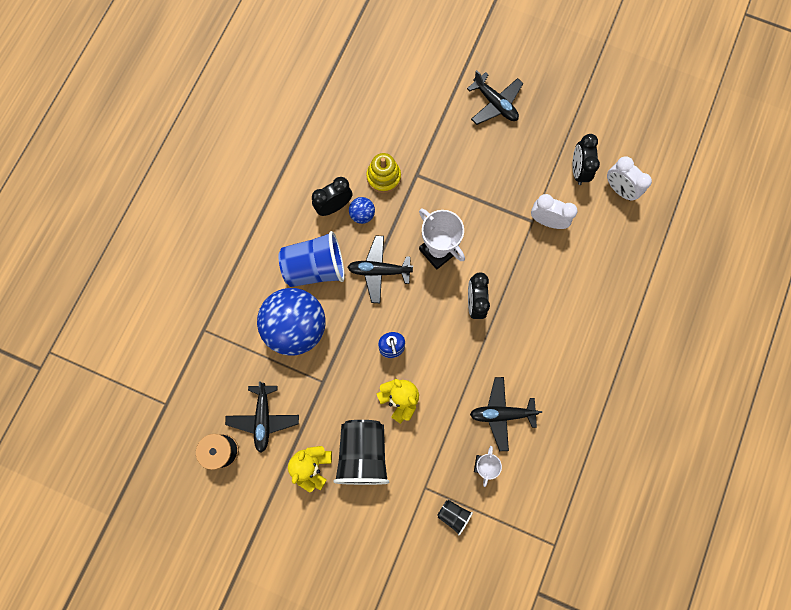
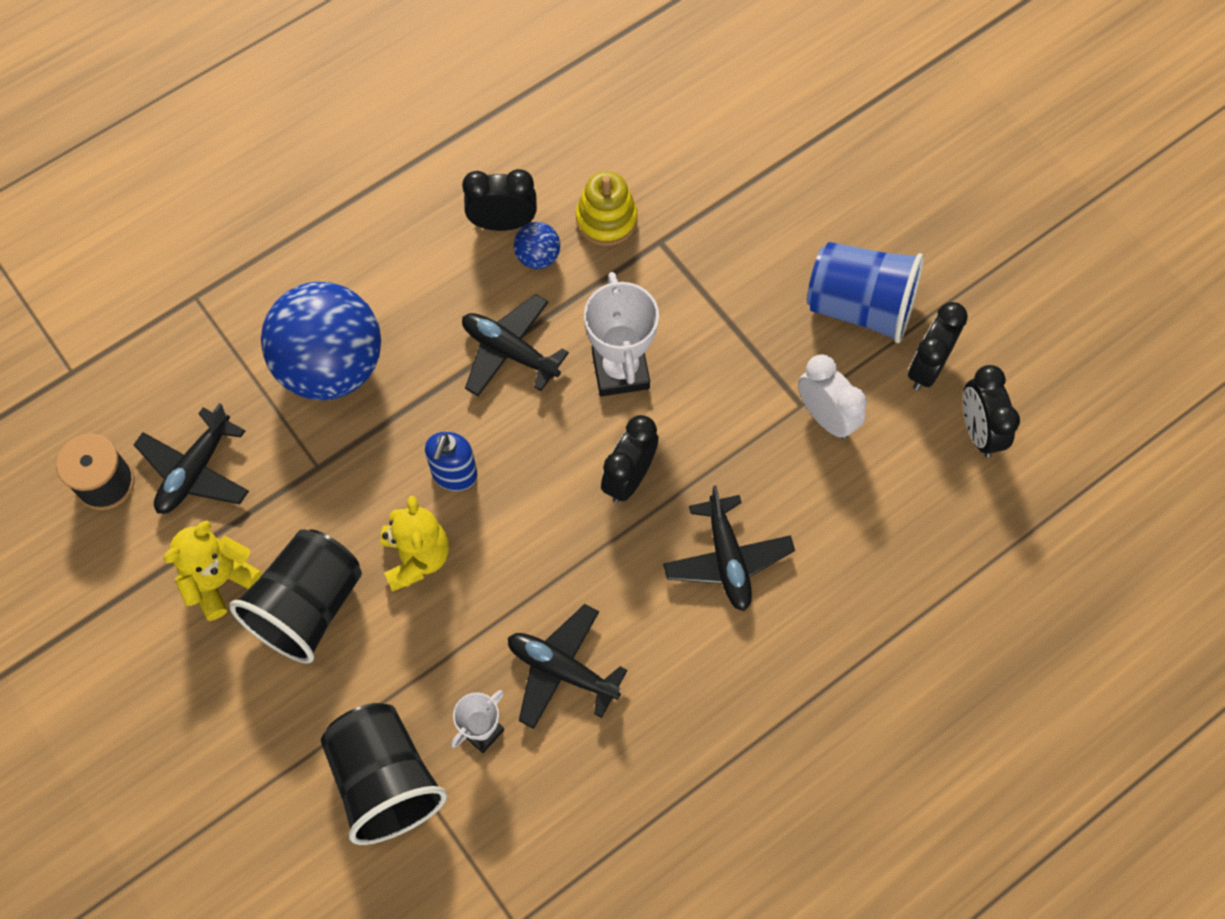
camera: 30 degrees right, 10 degrees down
blue cup [279,231,345,287] -> blue cup moved to [807,242,924,343]
black cup [438,500,473,535] -> black cup [321,703,447,845], size x2.09
black plane [467,70,523,125] -> black plane moved to [663,485,795,611]
white clock [607,156,652,201] -> black clock [963,365,1020,458]

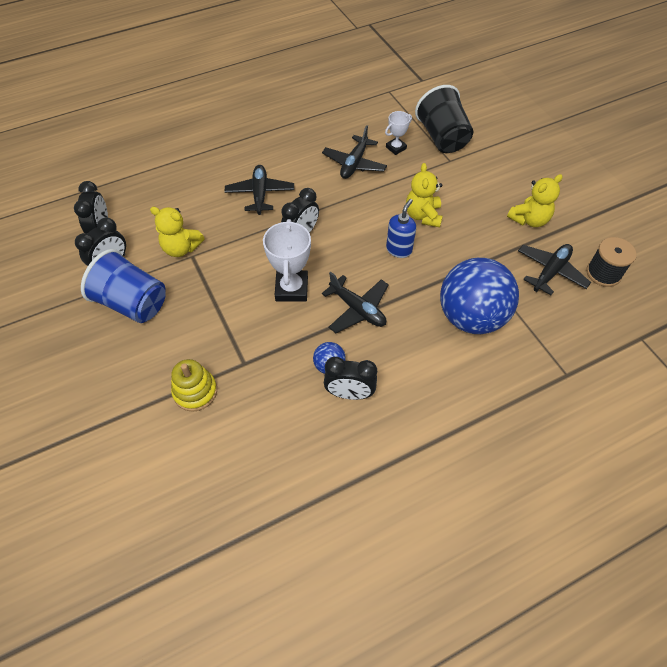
camera: 170 degrees left, 10 degrees down
black cup [229,529,362,664] -> none
black plane [508,604,628,729] -> black plane turned 75 degrees clockwise [322,125,387,179]
yellow stacking toy [576,171,637,246] -> yellow stacking toy moved to [171,359,217,412]
white clock [798,354,867,439] -> yellow teddy bear [150,207,205,257]

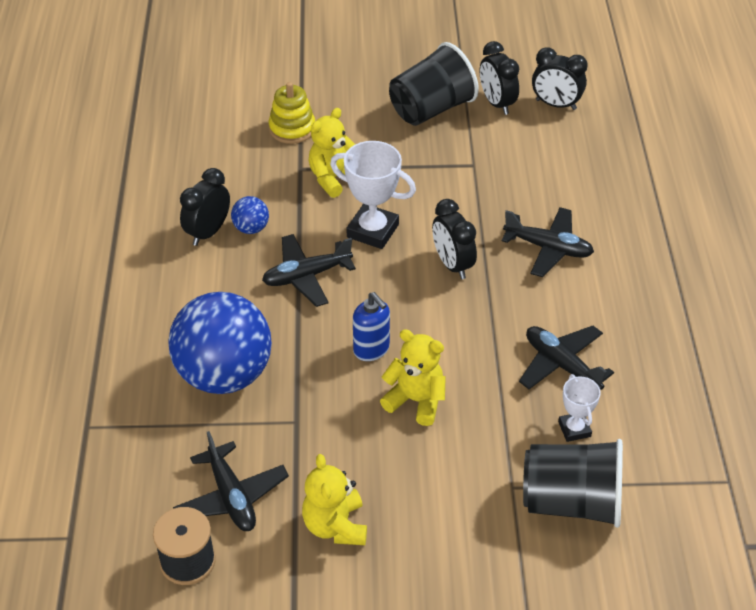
camera: 115 degrees right, 10 degrees down
blue cup [81,249,166,323] -> black cup [389,42,479,126]
yellow teddy bear [150,207,205,257] -> yellow teddy bear moved to [309,108,355,198]

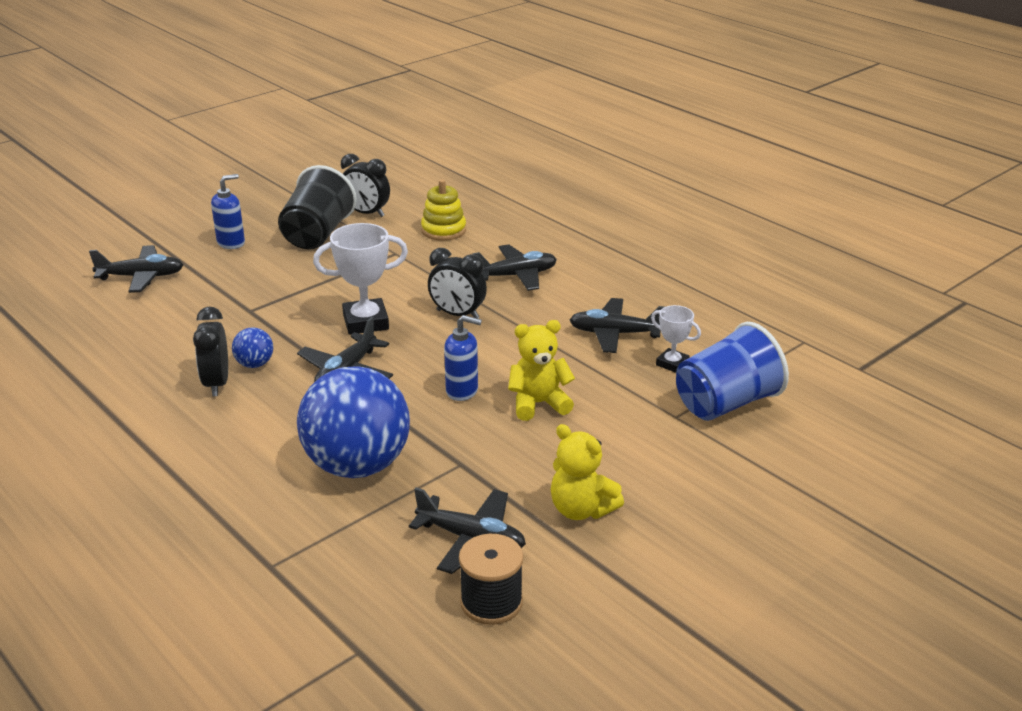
camera: 40 degrees left, 15 degrees down
yellow stacking toy [269,82,315,144] -> yellow stacking toy moved to [421,179,466,241]
yellow teddy bear [309,108,355,198] -> none
black cup [523,439,623,528] -> blue cup [676,322,789,421]
black clock [532,47,588,110] -> none
none -> black plane [89,245,183,293]
none -> blue soap dispenser [211,174,245,249]

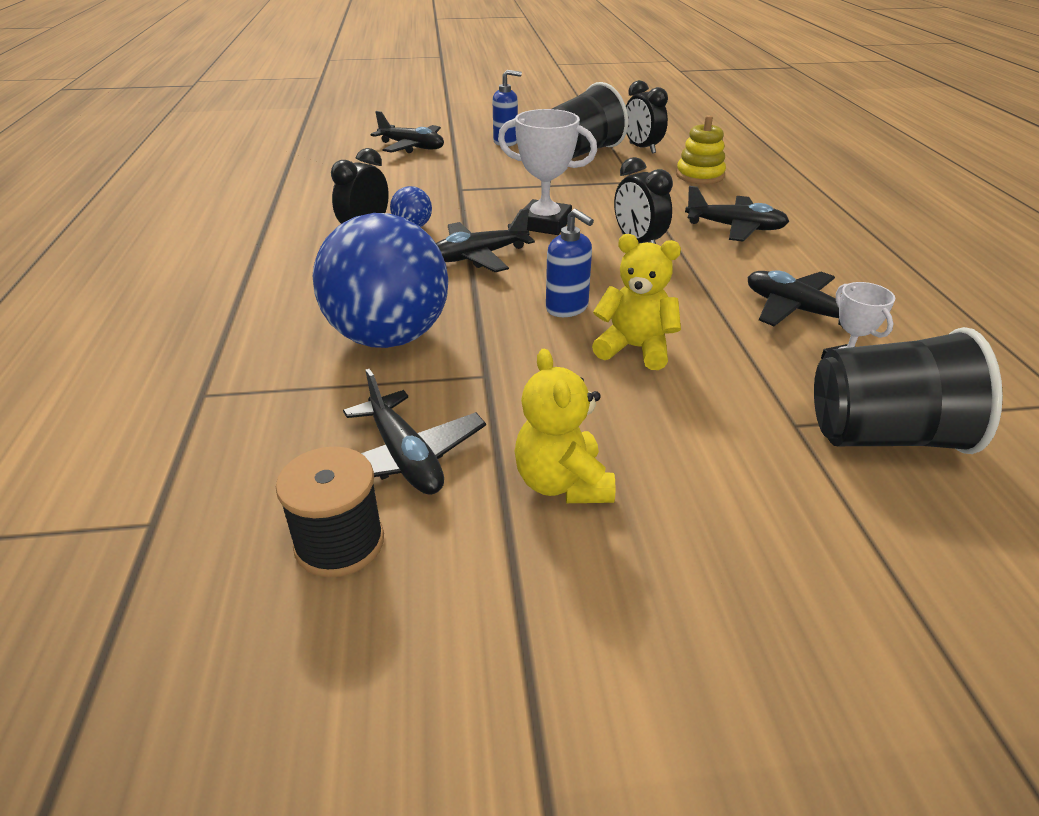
camera: 35 degrees right, 5 degrees up
blue cup [676,322,789,421] -> black cup [814,327,1003,454]

